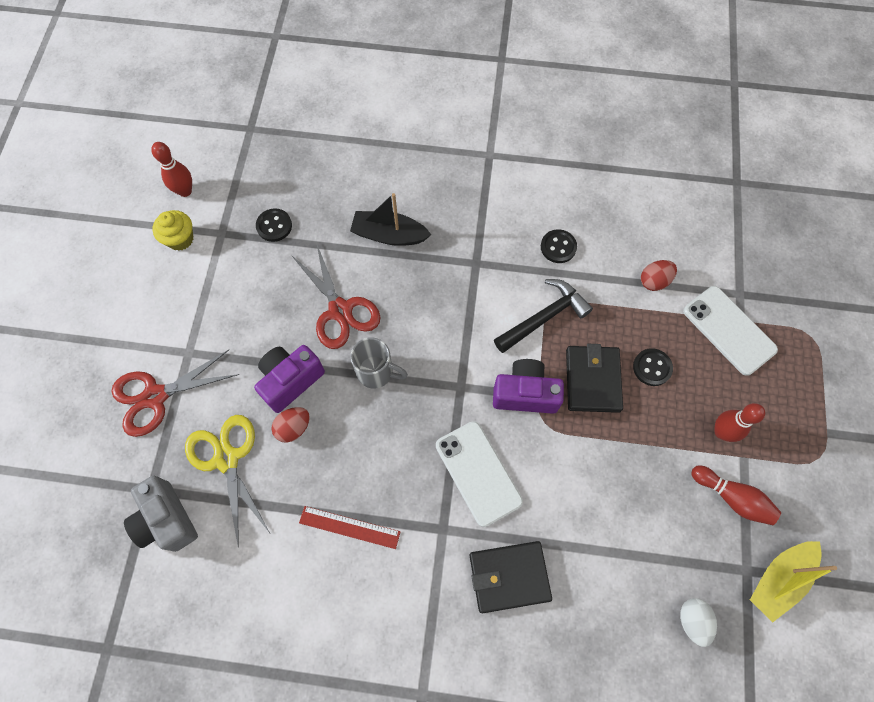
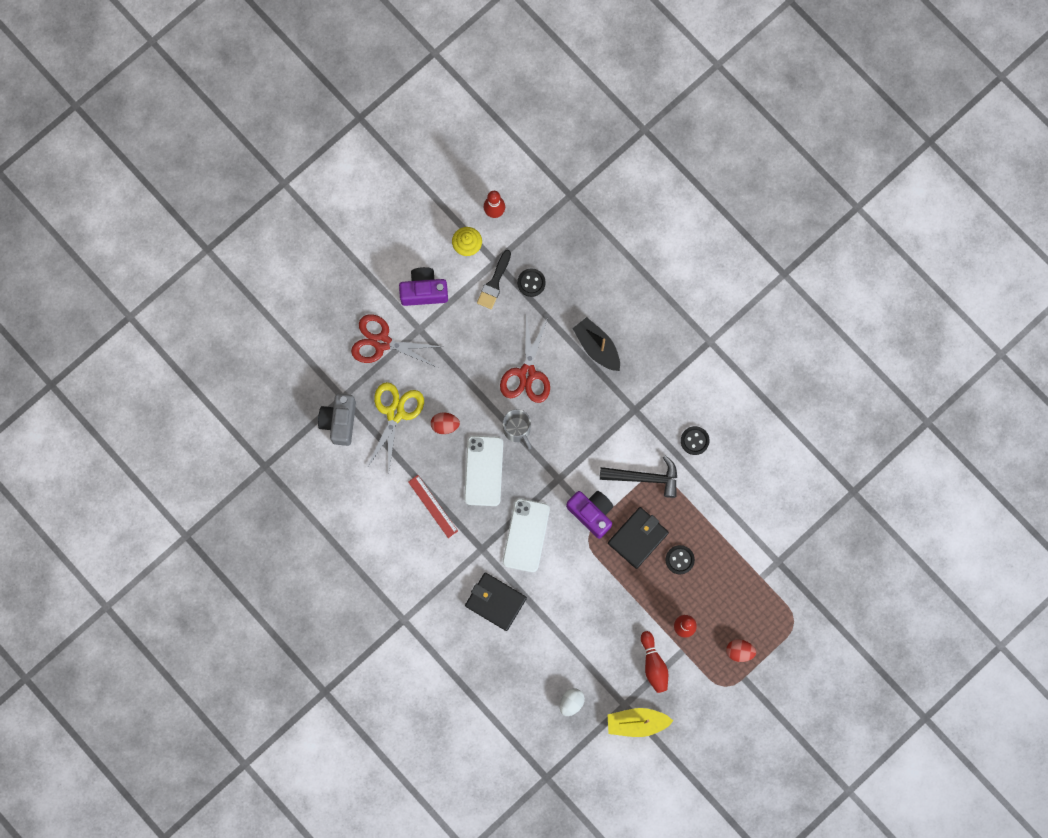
camera: 40 degrees right, 10 degrees up
purple camera [254,345,325,413] -> purple camera moved to [399,267,448,306]
red egg [641,260,677,291] -> red egg moved to [726,639,756,662]
white phone [683,286,778,376] -> white phone moved to [464,436,503,506]
none -> black brush [477,250,511,309]

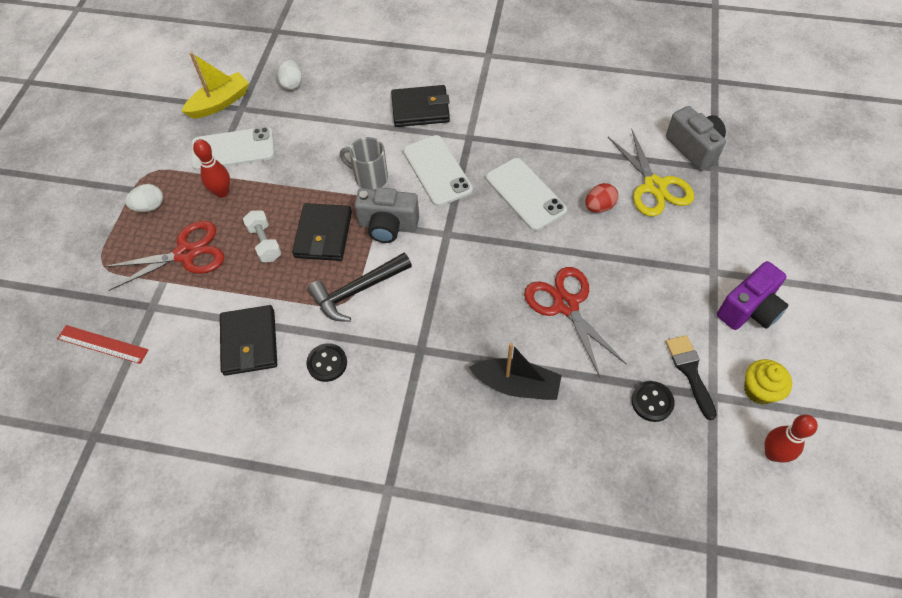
camera: 145 degrees right, 20 degrees down
red scissors [351,314,443,367] -> red scissors moved to [103,221,225,291]
red ruler [408,475,458,538] -> red ruler moved to [57,325,148,364]
grey mug [503,409,532,449] -> grey mug moved to [340,137,388,189]
purple camera [566,491,614,539] -> grey camera [354,187,419,243]
red bowling pin [641,631,668,693] -> white phone [191,127,275,170]
black button [666,545,695,574] -> white dumbbell [243,211,282,262]
red egg [726,639,756,662] -> white egg [125,184,163,212]
none -> black wallet [220,305,277,376]

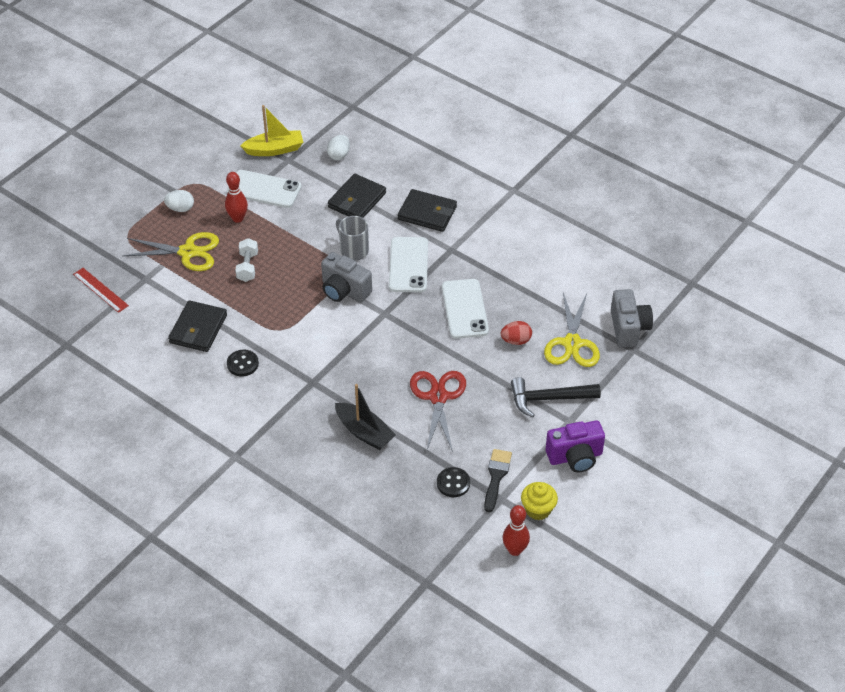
camera: 25 degrees right, 10 degrees down
red scissors [103,221,225,291] -> yellow scissors [123,232,219,271]
black wallet [292,203,352,261] -> black wallet moved to [328,174,386,218]
black hammer [308,253,412,322] -> black hammer moved to [511,377,601,417]

